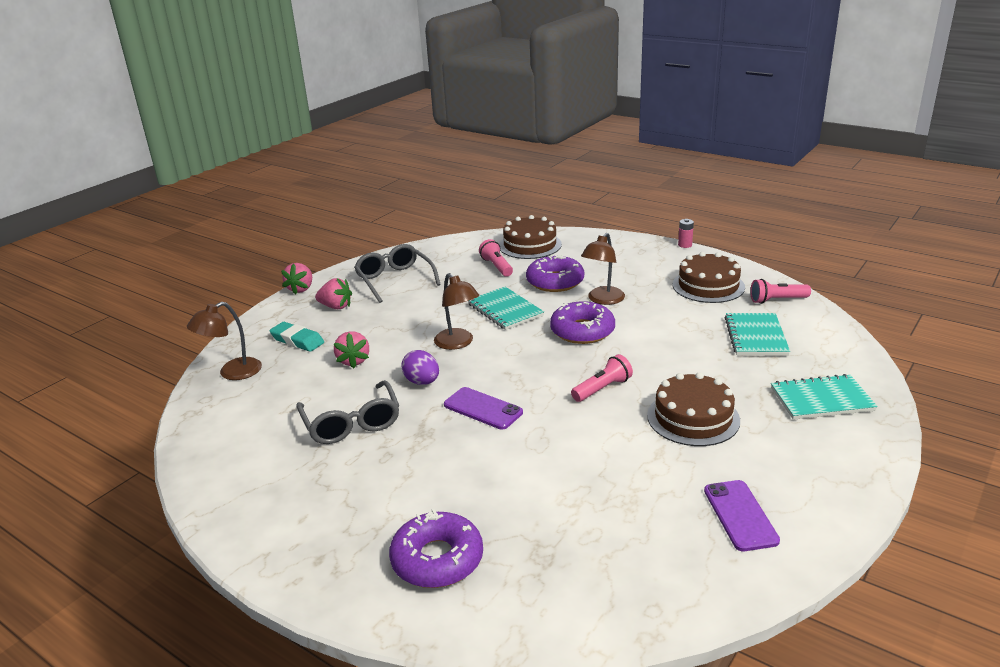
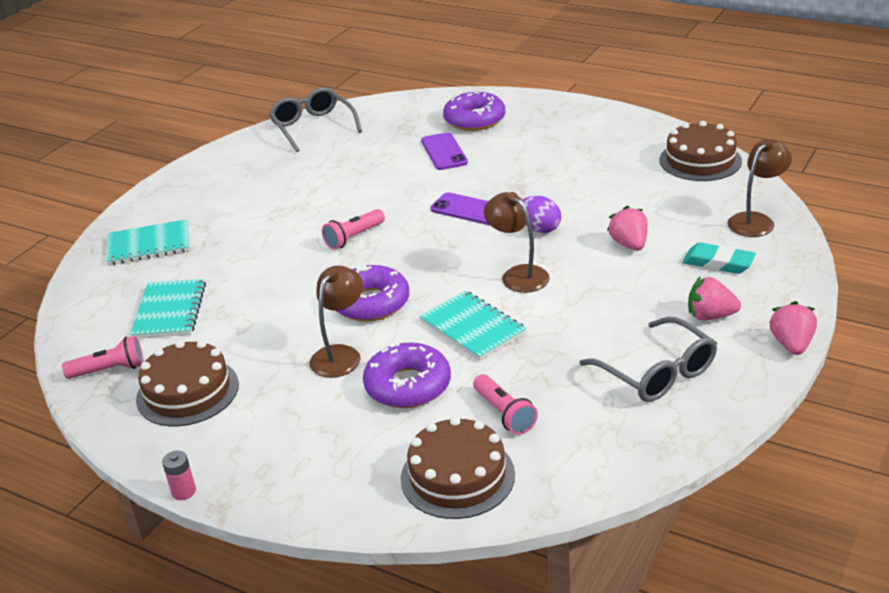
camera: 175 degrees right, 5 degrees up
grey glasses [296,380,399,444] -> grey glasses moved to [269,87,362,152]
brown cake [647,372,740,446] -> brown cake moved to [660,121,742,181]
purple phone [704,480,780,551] -> purple phone moved to [421,132,468,170]

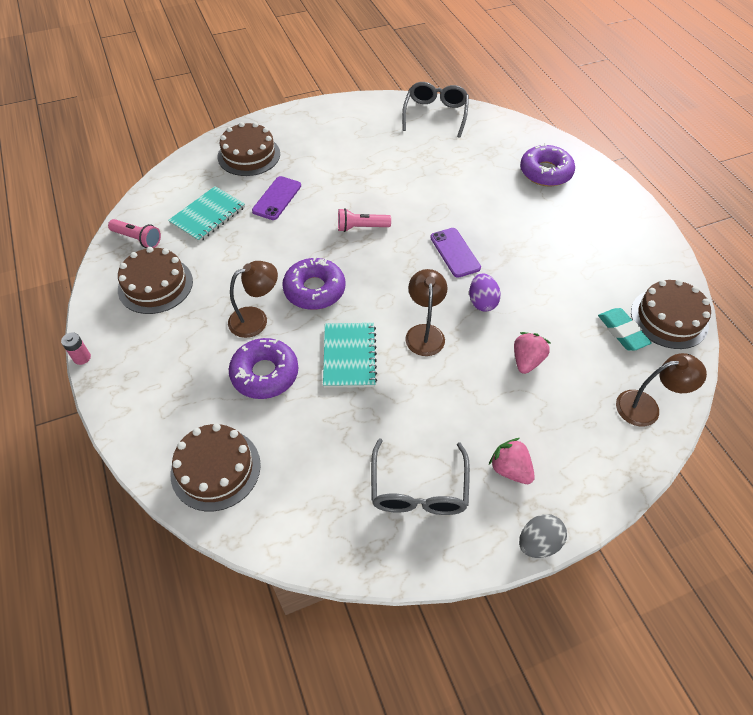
camera: 35 degrees right, 20 degrees up
turquoise notebook [107,219,190,265] -> brown cake [218,122,280,176]
purple phone [421,132,468,170] -> purple phone moved to [252,176,301,220]
pink flashlight [473,374,538,435] -> none
turquoise eraser [682,242,756,274] -> turquoise eraser moved to [598,308,652,351]
pink strawberry [769,301,817,355] -> grey egg [519,514,567,558]

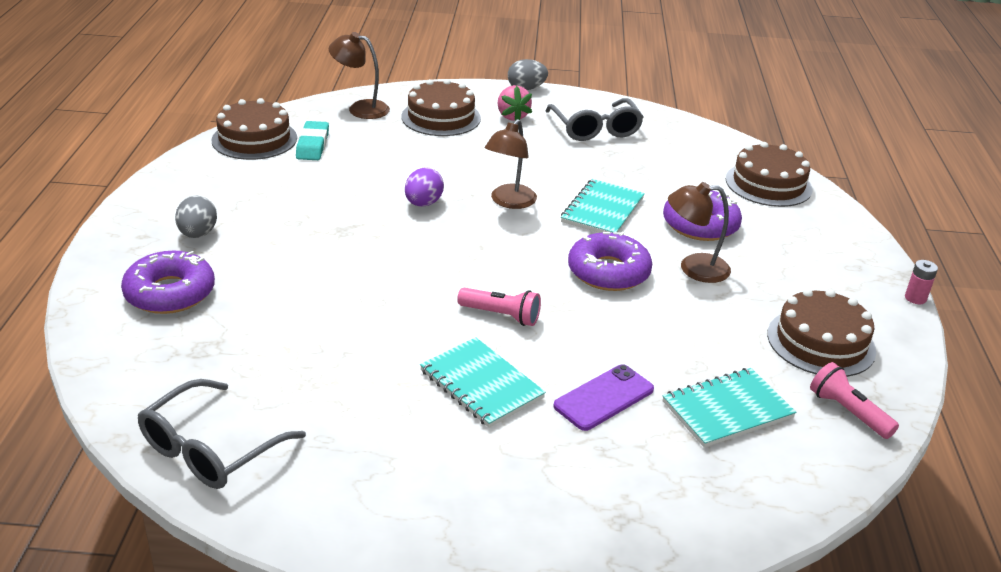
camera: 155 degrees left, 20 degrees down
brown cake [218,122,280,176] -> brown cake moved to [401,79,481,136]
grey glasses [371,438,470,515] -> grey glasses turned 135 degrees clockwise [545,98,644,141]
purple phone [430,228,481,278] -> none
pink strawberry [514,332,551,374] -> none
none -> grey egg [175,196,217,238]
none -> turquoise notebook [420,337,546,428]

